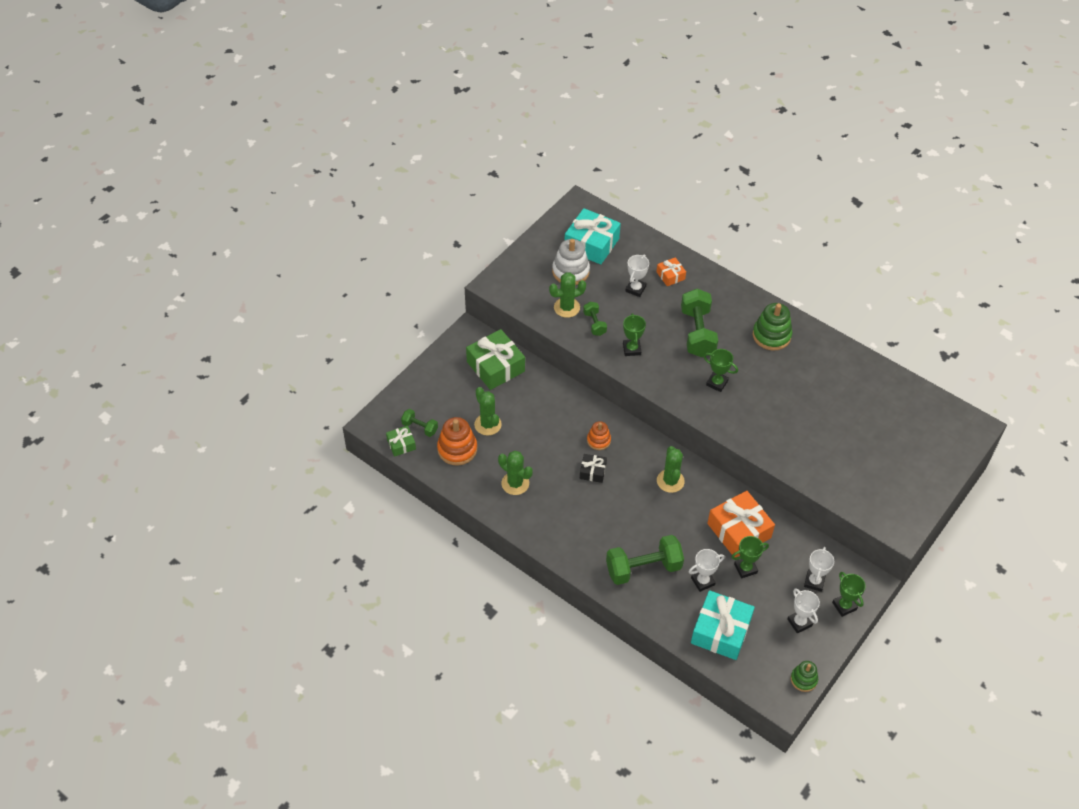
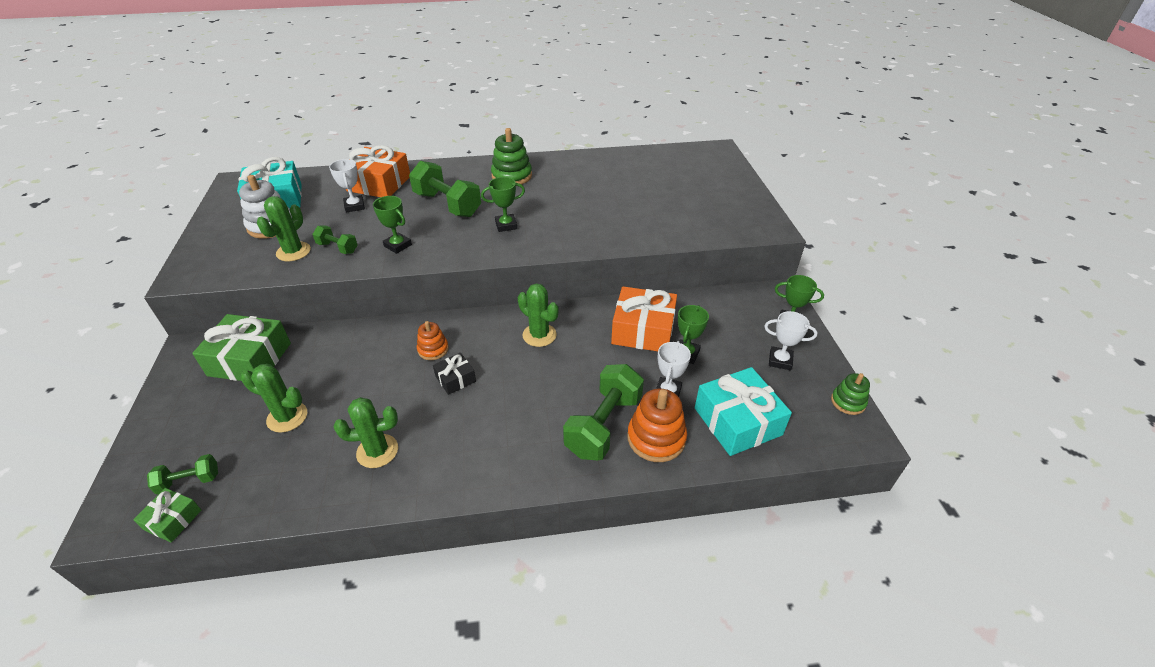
camera: 45 degrees left, 10 degrees down
orange stacking toy [437,417,477,465] -> orange stacking toy moved to [627,389,687,462]
orange gift [656,257,686,286] -> orange gift [346,145,410,197], size x1.96
white trophy [804,547,834,592] -> none

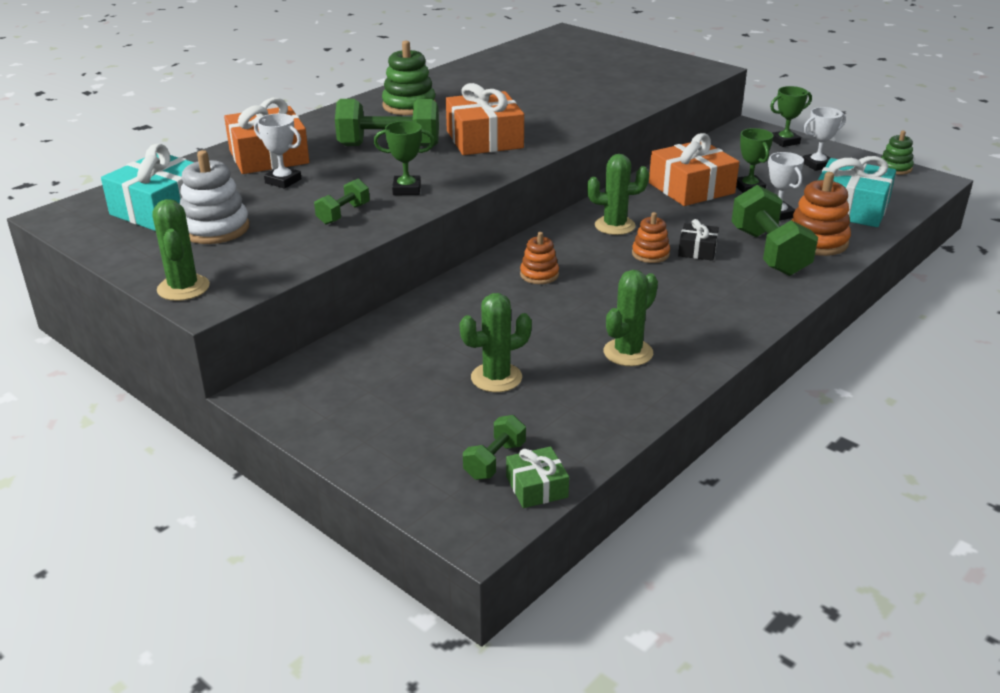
camera: 40 degrees left, 10 degrees down
green gift [192,314,291,381] -> none
green cactus [257,196,311,261] -> green cactus moved to [152,199,210,301]
green dumbbell [312,226,358,254] -> green dumbbell turned 45 degrees counterclockwise [314,179,370,225]
black gift [433,353,476,395] -> black gift moved to [678,219,719,261]
green trophy [481,177,525,232] -> orange gift [446,83,524,155]
none -> orange stacking toy [632,212,670,263]

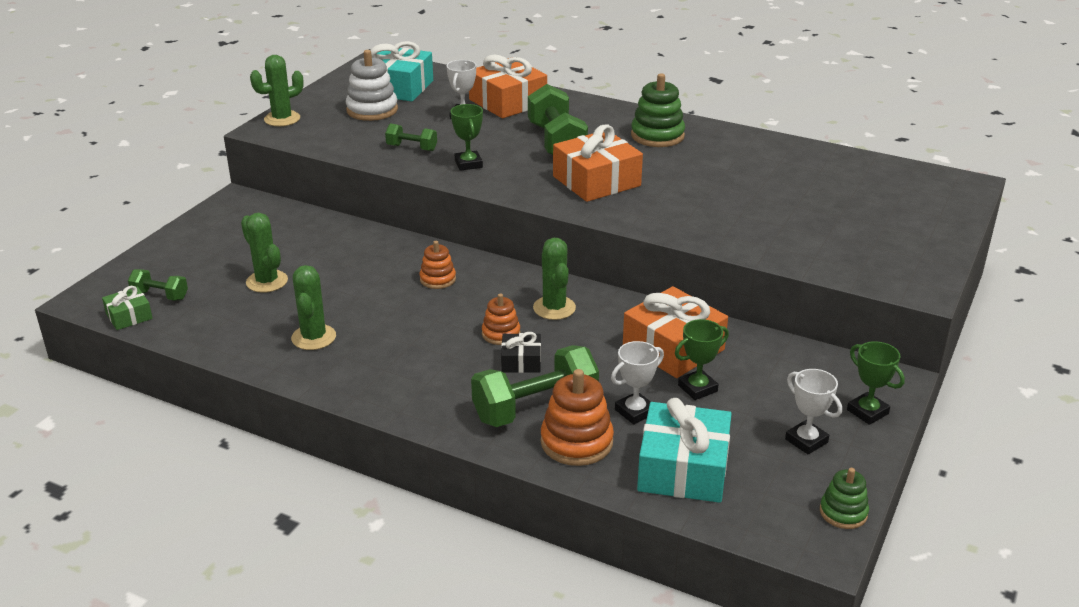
camera: 75 degrees right, 0 degrees up
green cactus [603,270,658,366] -> green cactus turned 60 degrees clockwise [291,265,336,350]

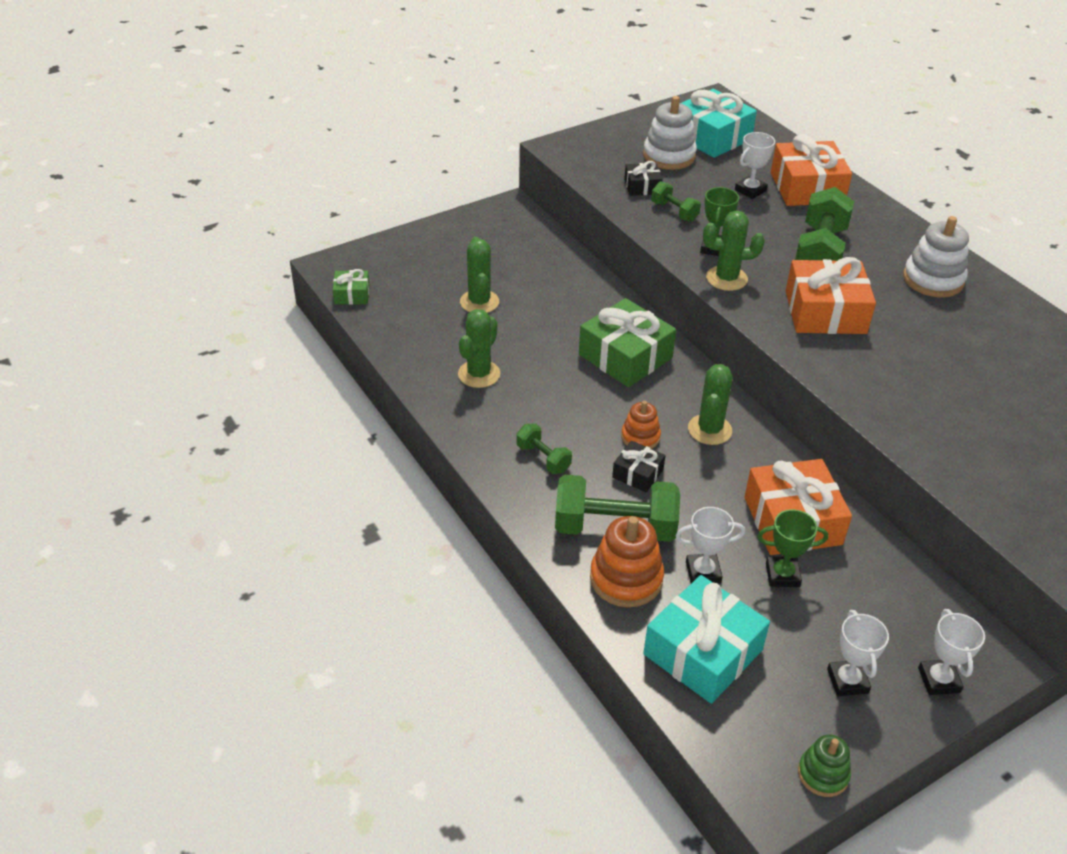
camera: 30 degrees right, 10 degrees up
green dumbbell [128,269,188,301] -> green dumbbell moved to [516,423,572,474]
green cactus [250,55,304,126] -> green cactus moved to [703,211,765,291]
orange stacking toy [420,241,456,289] -> green gift [579,298,676,387]
green stacking toy [631,73,685,147] -> white stacking toy [903,216,969,297]
green trophy [847,341,905,425] -> white trophy [918,609,985,695]
none -> black gift [624,161,662,196]

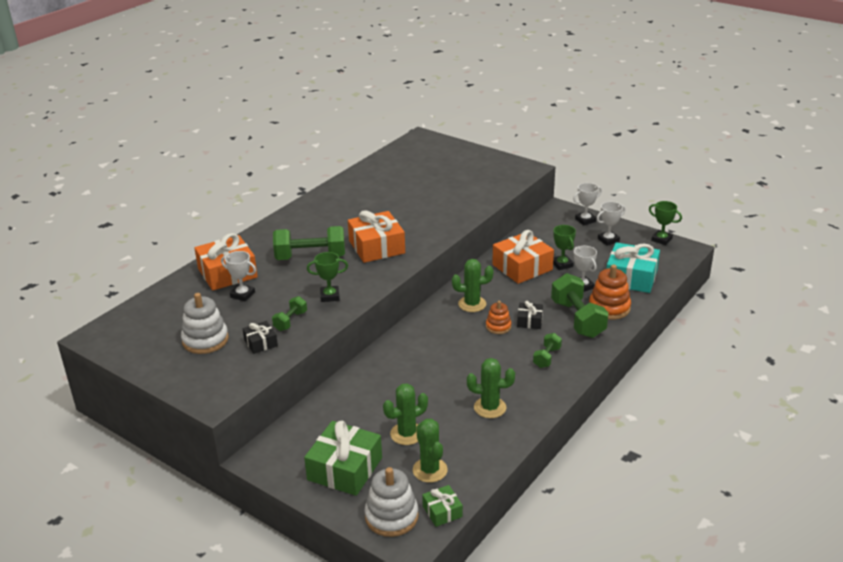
camera: 110 degrees left, 10 degrees down
green gift [579,298,676,387] -> green gift moved to [304,421,382,496]
turquoise gift [681,89,757,158] -> none
green cactus [703,211,765,291] -> green cactus moved to [413,419,448,483]
green stacking toy [798,734,851,797] -> green trophy [649,201,682,245]
white stacking toy [903,216,969,297] -> white stacking toy moved to [365,467,419,537]

